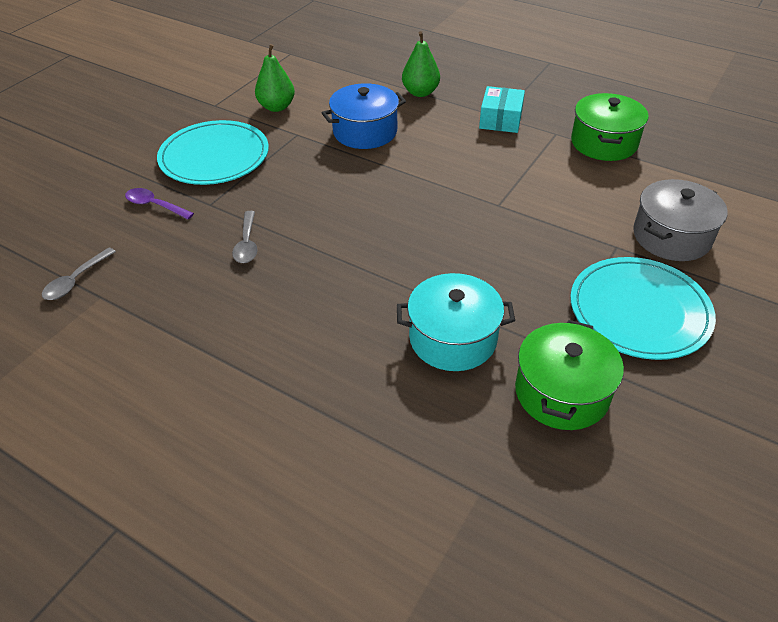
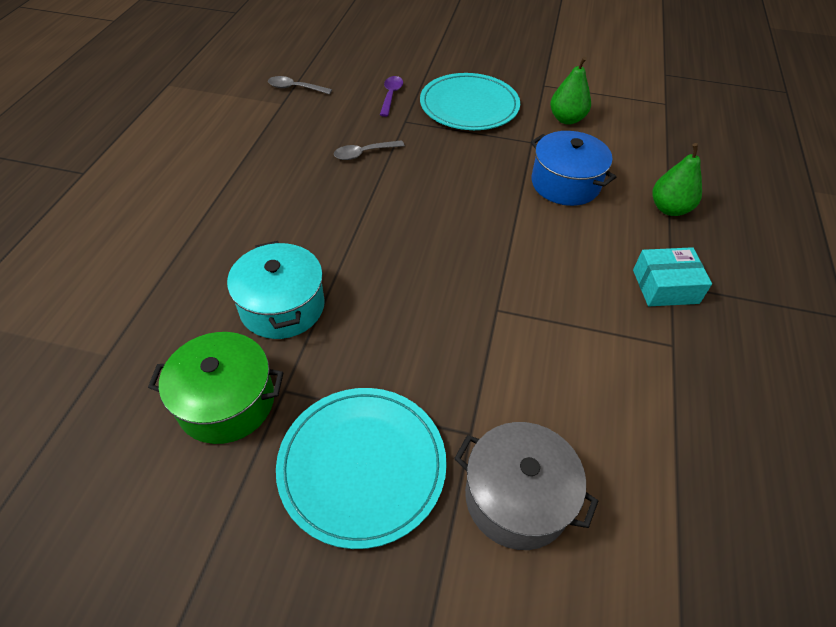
camera: 70 degrees right, 5 degrees up
green pot [571,93,649,161] -> none

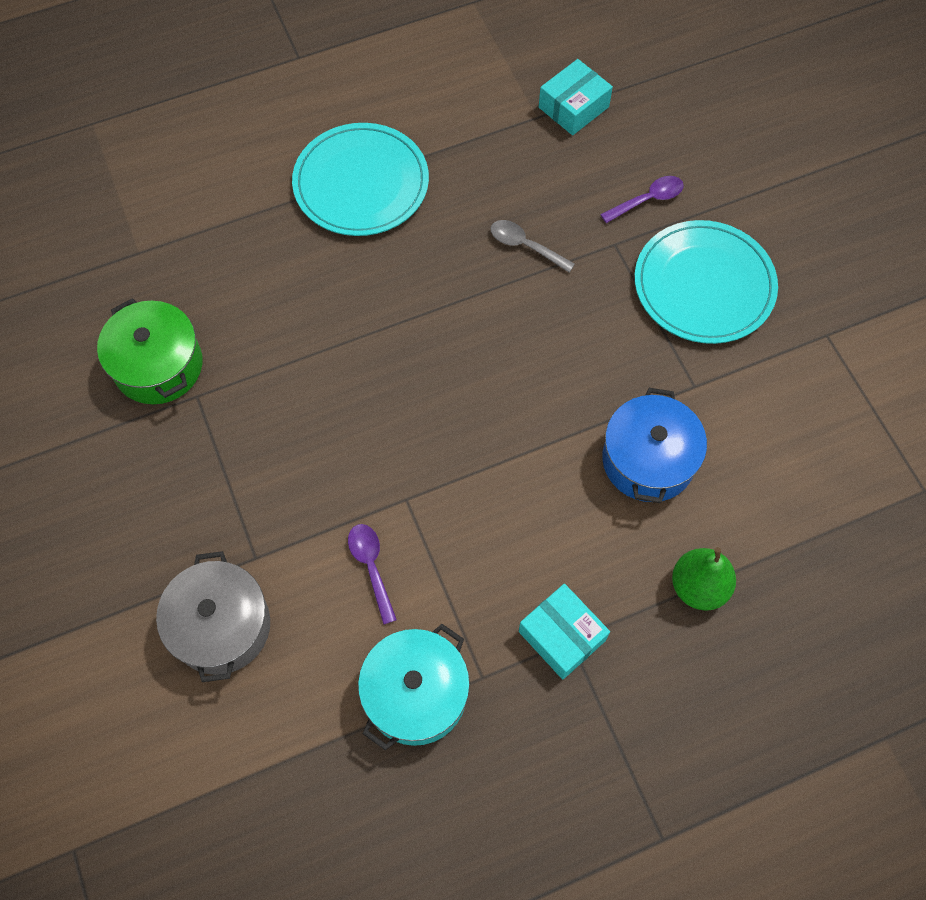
camera: 55 degrees right, 15 degrees up
turquoise pot [227,241,325,339] -> turquoise pot moved to [358,624,470,751]
grey spoon [268,76,332,94] -> turquoise box [539,59,613,135]
turquoise plate [276,388,447,549] -> turquoise plate moved to [292,123,429,236]
green pear [550,57,591,125] -> none
none -> purple spoon [348,524,397,625]

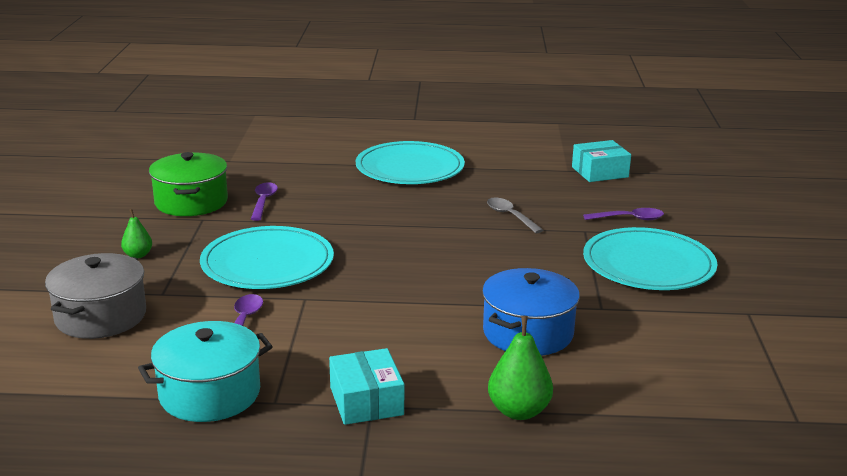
camera: 25 degrees right, 40 degrees down
none -> green pear [121,209,152,258]
none -> turquoise plate [200,226,334,289]
none -> purple spoon [251,182,278,221]

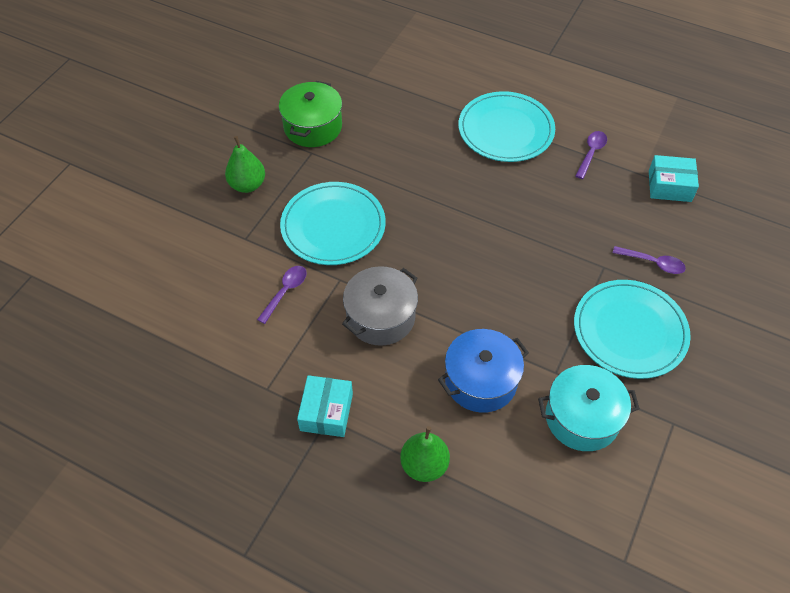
camera: 25 degrees right, 30 degrees up
grey pot [45,253,146,339] -> grey pot moved to [342,266,418,346]
green pear [121,209,152,258] -> green pear [225,136,265,193], size x1.68
turquoise pot [138,321,273,422] -> turquoise pot moved to [538,365,640,451]
purple spoon [251,182,278,221] -> purple spoon moved to [575,131,607,179]
grey spoon [487,198,543,233] -> none

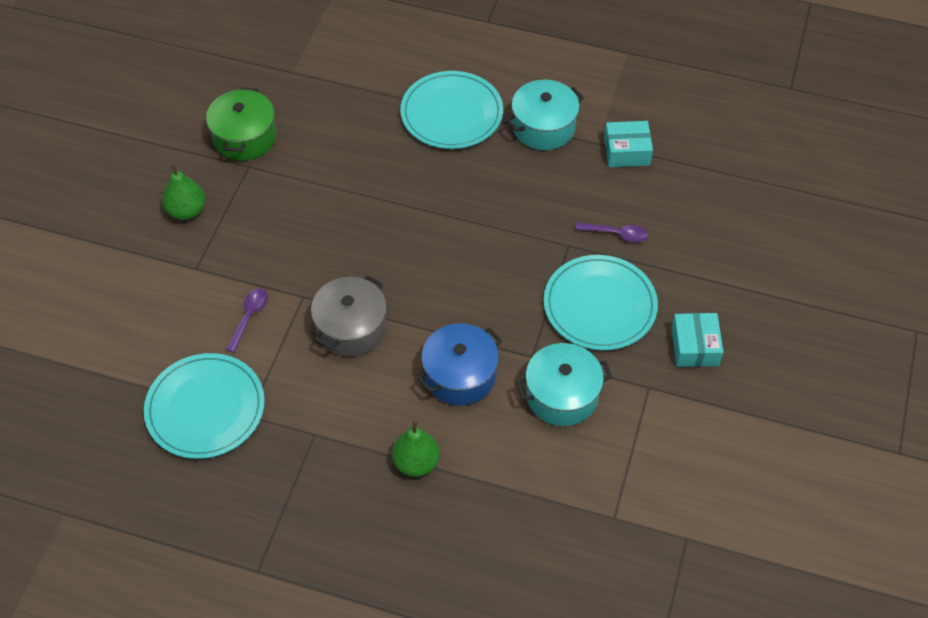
camera: 10 degrees left, 0 degrees up
turquoise plate [280,182,386,265] -> turquoise plate moved to [144,353,265,459]
turquoise box [297,375,353,437] -> turquoise box moved to [671,313,723,367]
purple spoon [575,131,607,179] -> turquoise pot [506,80,584,150]

